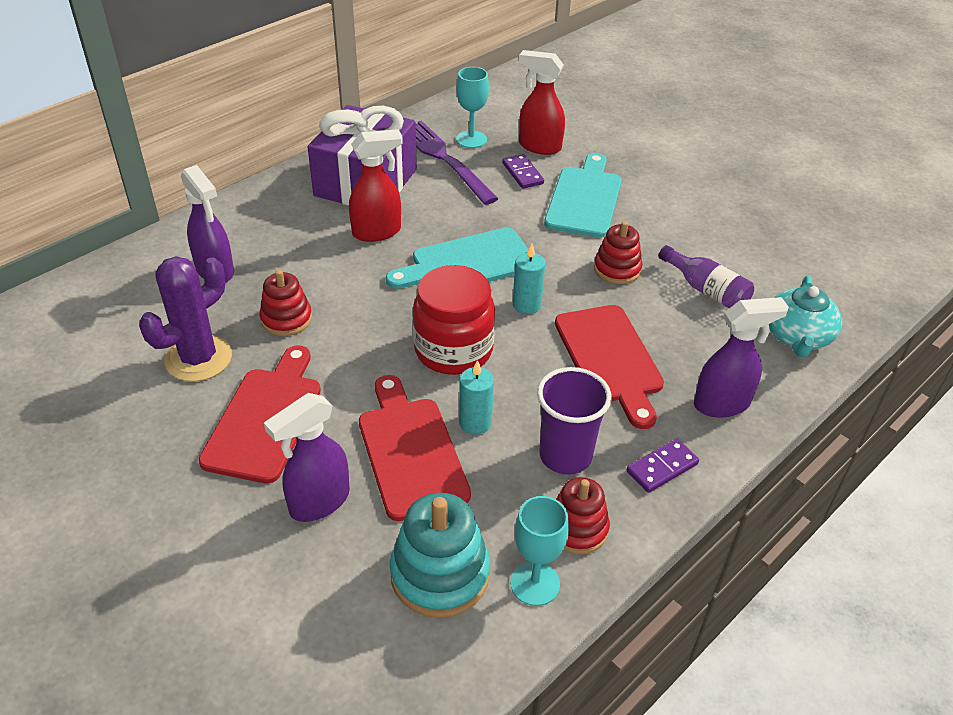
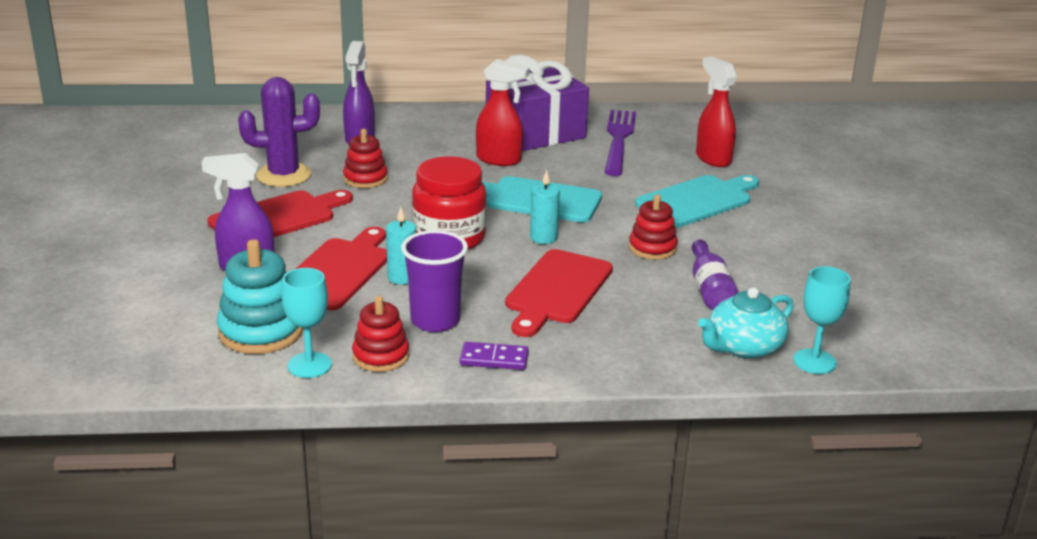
camera: 40 degrees right, 15 degrees down
turquoise goblet [456,67,489,148] -> turquoise goblet moved to [793,266,851,374]
purple domino [502,154,544,189] -> none
purple spray bottle [694,297,789,418] -> none

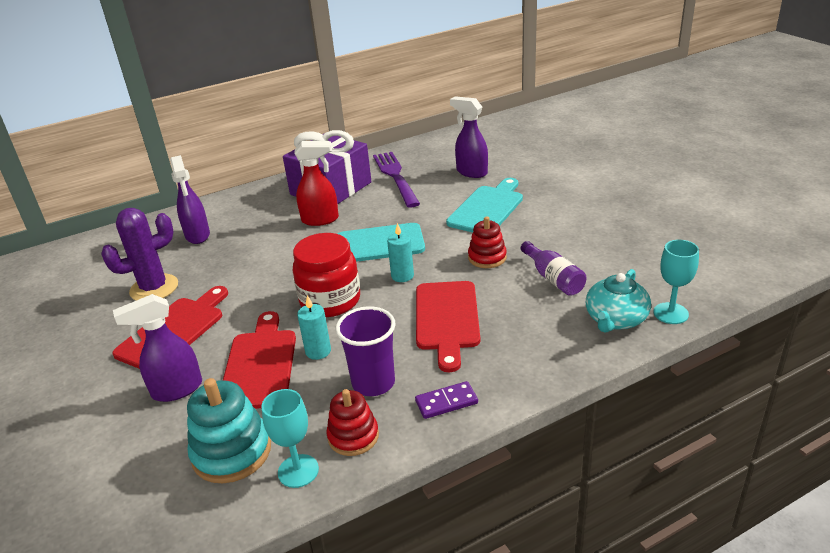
camera: 20 degrees left, 5 degrees up
red stacking toy [343,129,388,188] -> none
red spray bottle [696,57,737,167] -> purple spray bottle [450,96,488,178]

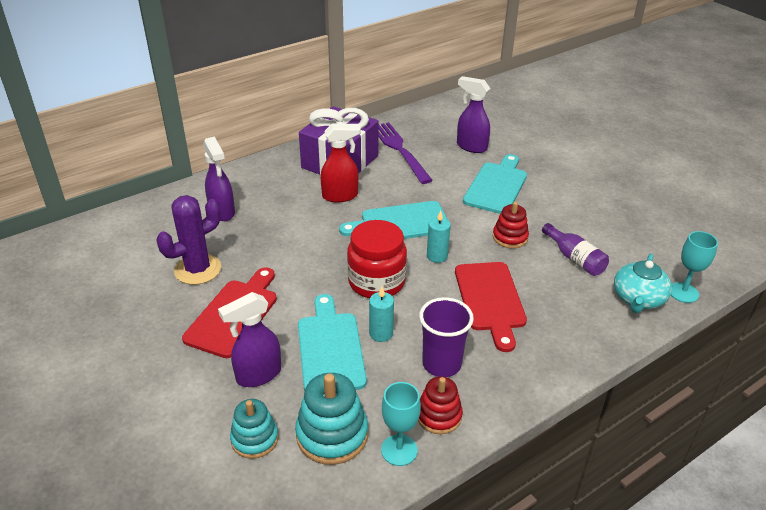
camera: 10 degrees left, 5 degrees up
red cutting board [223,311,296,409] -> turquoise cutting board [298,294,367,391]
purple domino [415,381,478,419] -> none
none -> turquoise stacking toy [230,399,279,459]

